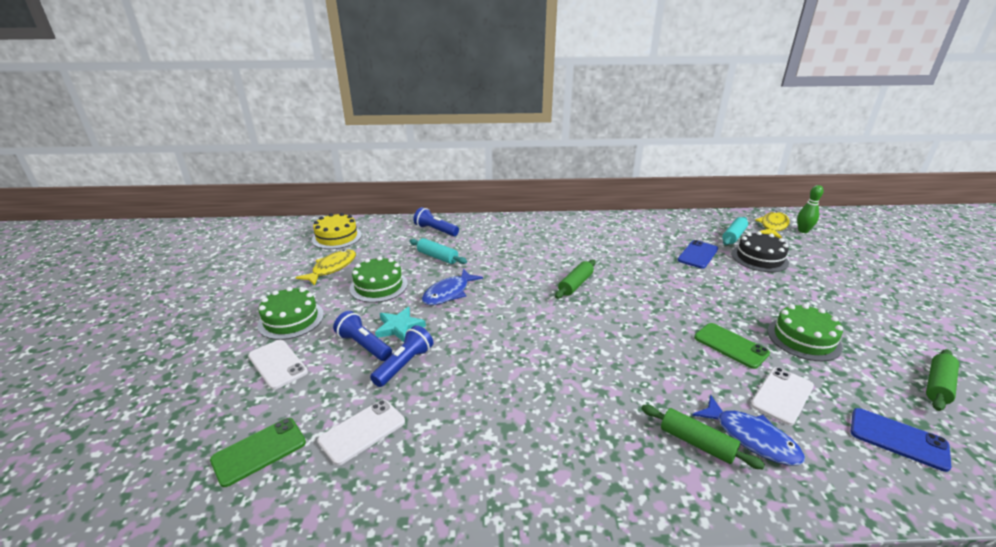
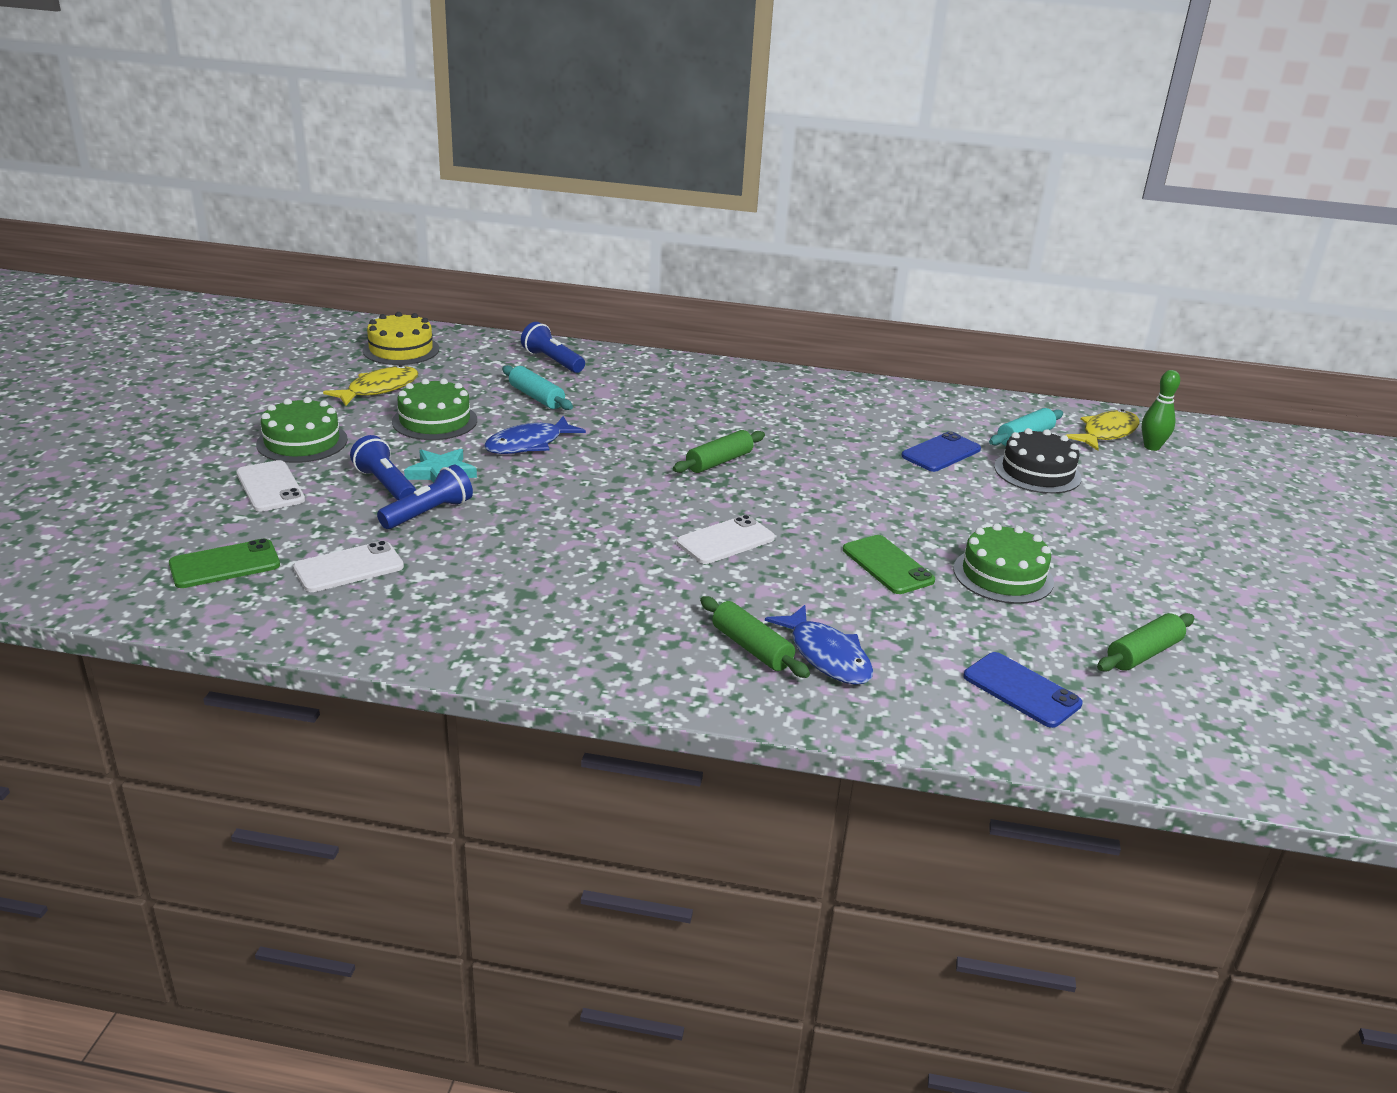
camera: 10 degrees right, 0 degrees up
white phone [751,367,814,425] -> white phone moved to [677,515,775,564]

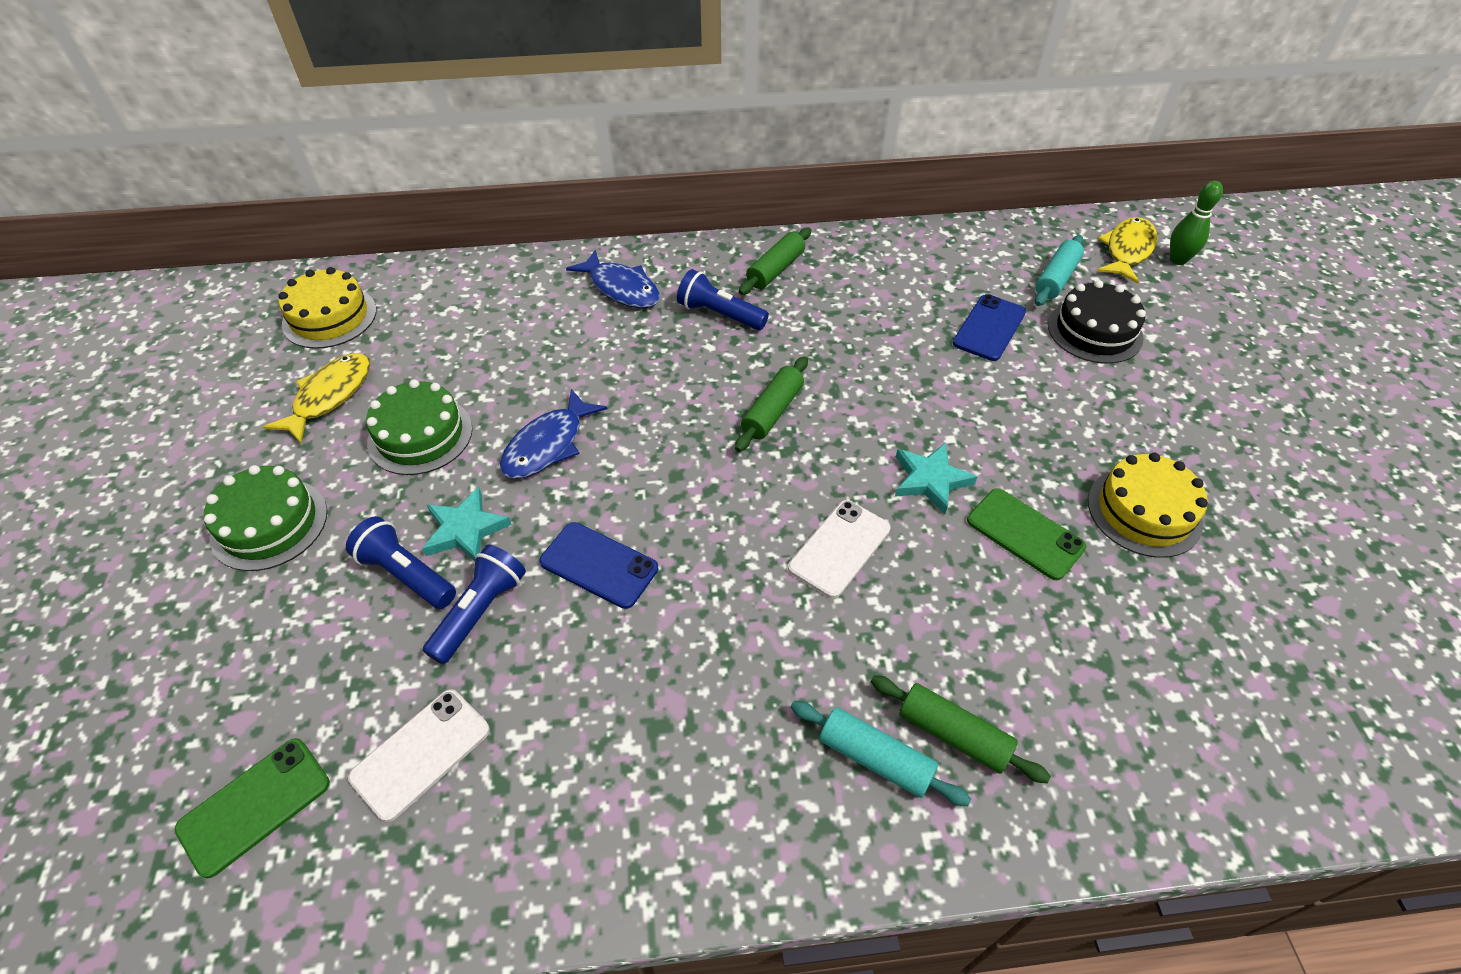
camera: 15 degrees left, 20 degrees up
white phone [236,460,305,512] -> none
turquoise rolling pin [502,365,573,410] -> turquoise rolling pin moved to [791,701,971,806]
blue flashlight [521,322,585,373] -> blue flashlight moved to [677,269,769,330]
blue fish [765,605,873,685] -> blue fish moved to [566,250,660,308]
green cake [953,523,1054,604] -> yellow cake [1088,453,1208,558]
blue phone [963,652,1083,728] -> blue phone moved to [539,522,658,609]
green rolling pin [1097,613,1194,672] -> green rolling pin moved to [739,227,811,295]
none -> turquoise star [895,443,977,514]

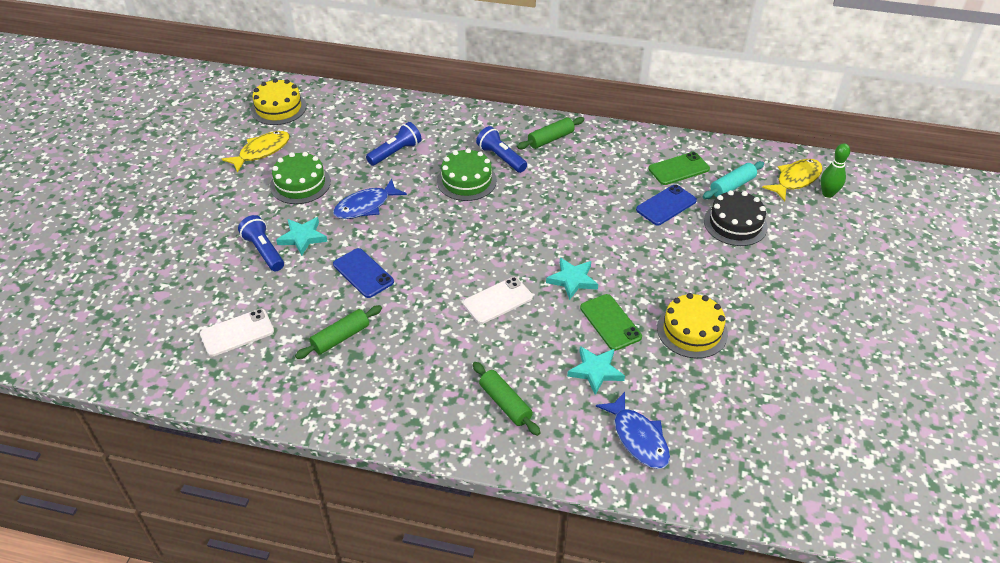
camera: 20 degrees right, 5 degrees down
green phone [175,738,330,879] -> green phone moved to [648,152,710,185]
green cake [204,465,327,571] -> green cake moved to [437,148,497,201]
blue flashlight [423,544,526,664] -> blue flashlight moved to [366,122,422,166]
blue fish [566,250,660,308] -> blue fish moved to [596,392,670,469]
green rolling pin [735,356,808,452] -> green rolling pin moved to [295,305,382,359]
turquoise rolling pin [791,701,971,806] -> none
none -> turquoise star [567,346,625,395]

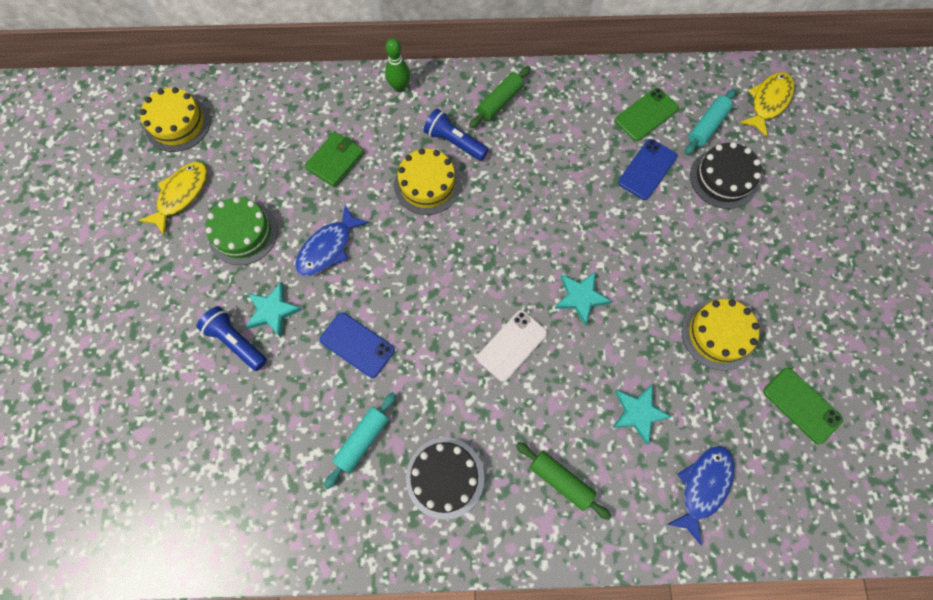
camera: 15 degrees left, 25 degrees up
white phone [200,309,274,357] -> none
green rolling pin [295,305,382,359] -> turquoise rolling pin [324,392,396,489]
blue flashlight [366,122,422,166] -> green wallet [304,132,364,188]
green cake [437,148,497,201] -> yellow cake [394,148,461,215]
green phone [580,294,642,351] -> green phone moved to [763,368,843,444]
blue fish [596,392,670,469] -> blue fish turned 105 degrees counterclockwise [667,446,734,546]
green bowling pin [821,143,850,198] -> green bowling pin moved to [385,38,410,92]
none -> black cake [406,437,485,520]

